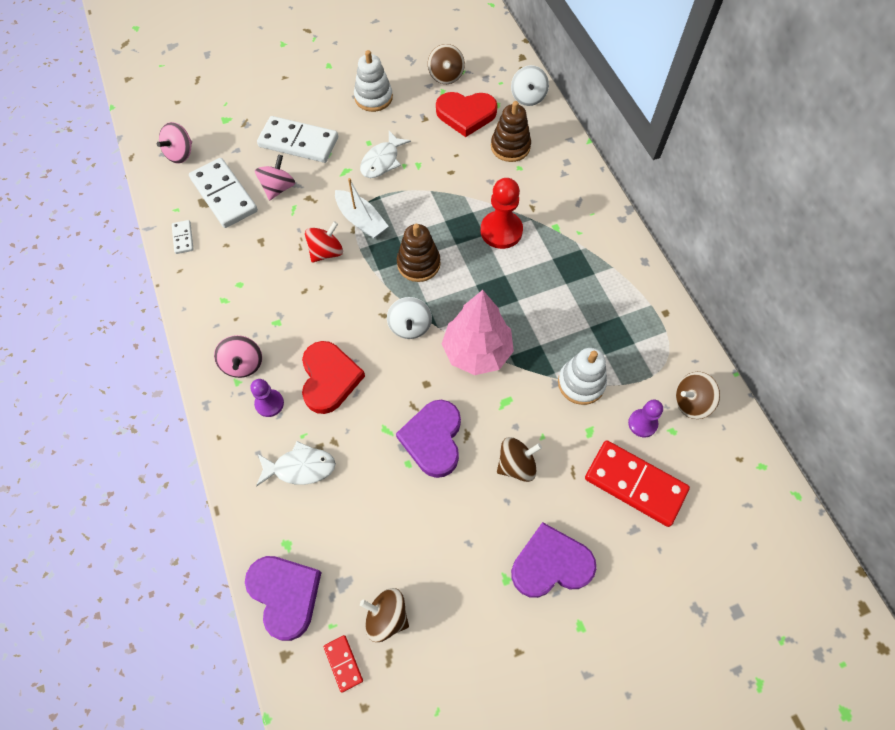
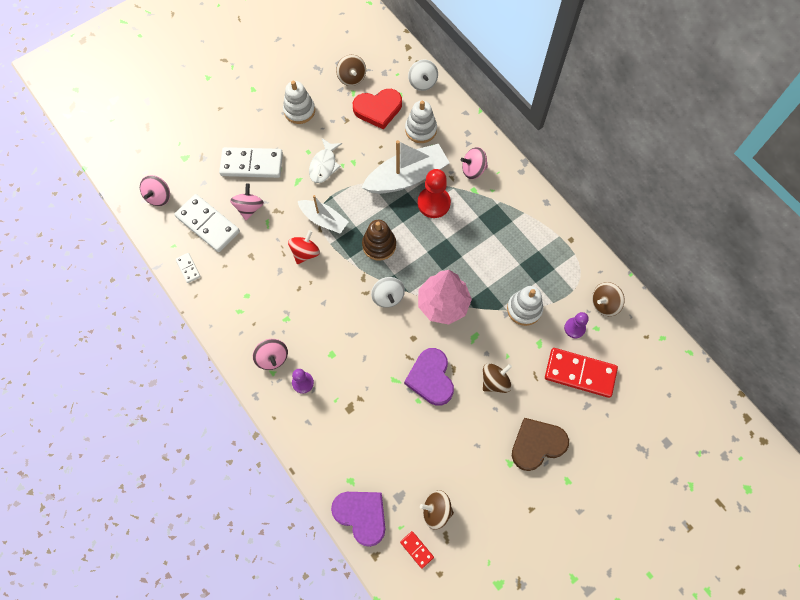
camera: 15 degrees left, 5 degrees up
white fish [256,441,336,486] -> none
red heart [302,341,365,414] -> none
brown stacking toy [491,101,531,162] -> white stacking toy [405,100,437,143]
purple heart [511,522,597,598] -> brown heart [512,418,569,471]
none -> white boat [362,140,450,194]
none -> pink spinning top [461,147,488,179]

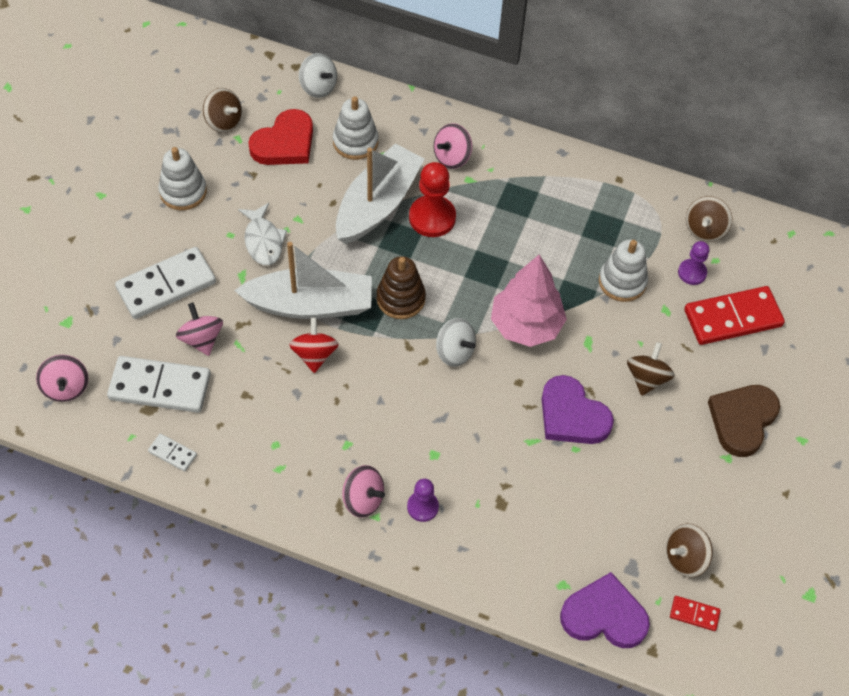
camera: 35 degrees left, 10 degrees down
white boat [298,195,349,234] -> white boat [234,242,372,319], size x1.64

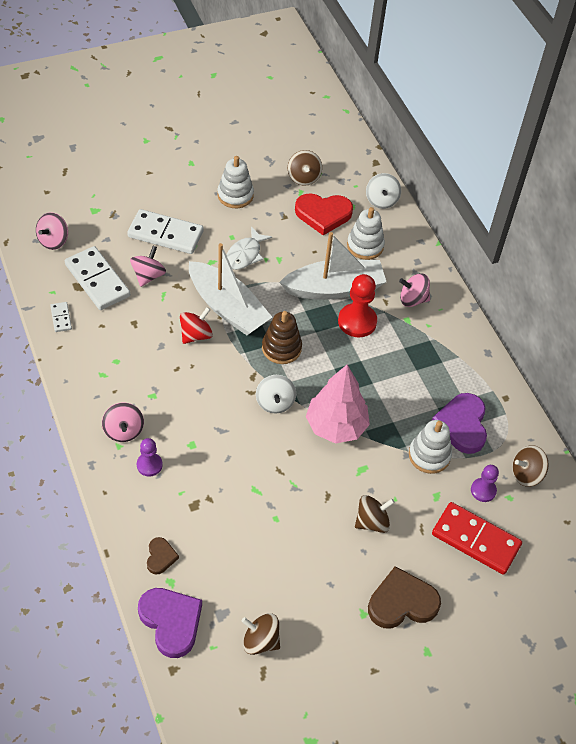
camera: 45 degrees right, 5 degrees down
purple heart [542,375,614,444] -> purple heart moved to [432,393,487,454]
red domino [670,596,721,631] -> none
none -> brown heart [147,537,179,575]

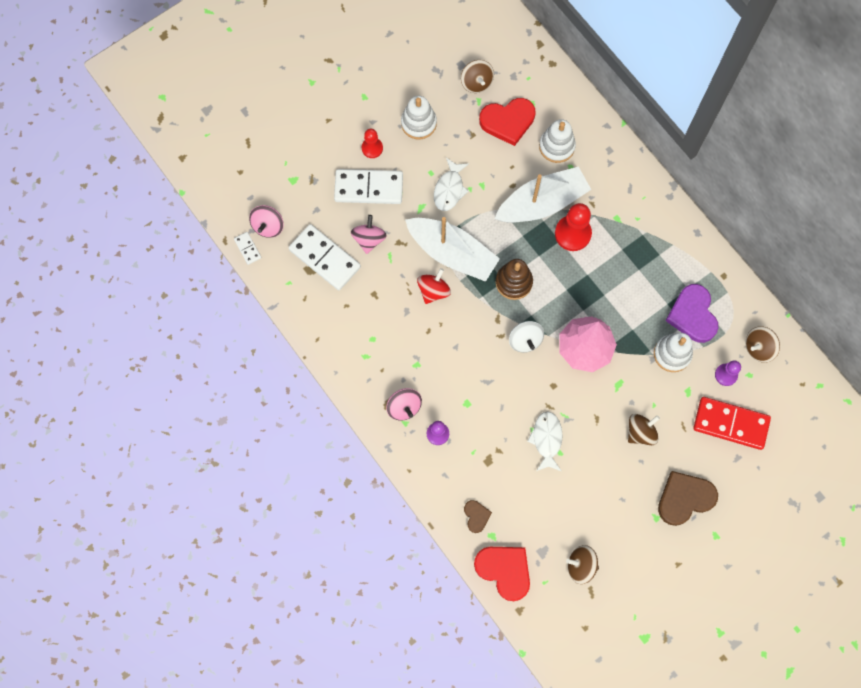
camera: 10 degrees left, 20 degrees up
white domino [50,302,72,332] -> white domino moved to [234,232,262,265]
purple heart [138,588,202,658] -> red heart [474,547,530,601]
white spinning top [366,173,401,209] -> none
pink spinning top [399,273,430,307] -> none
none -> red pawn [362,129,383,158]
none -> white fish [527,411,563,471]

